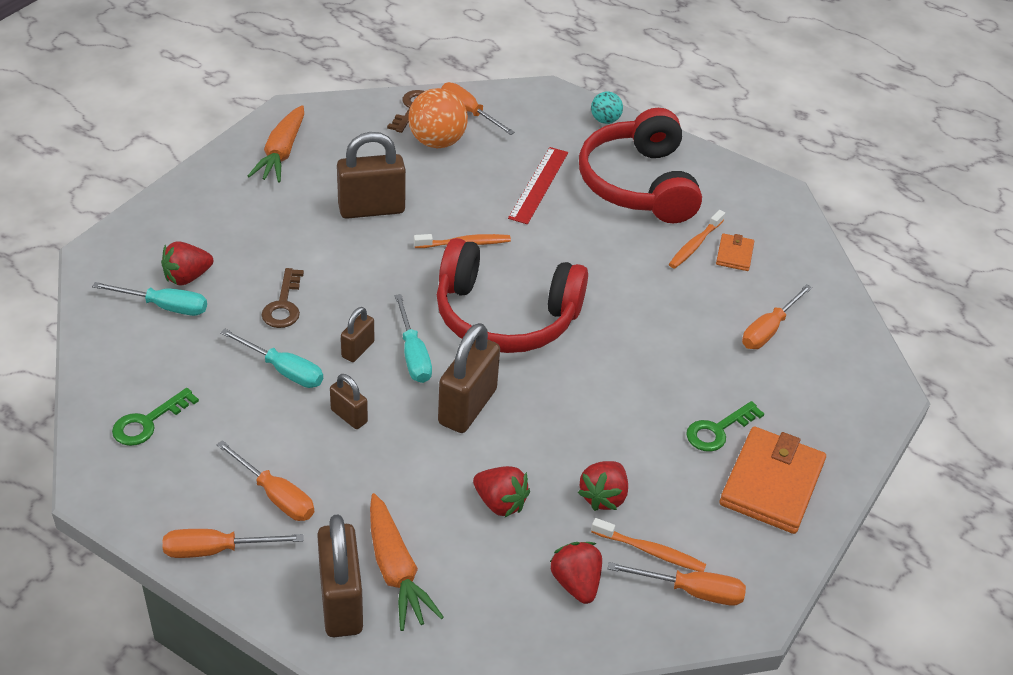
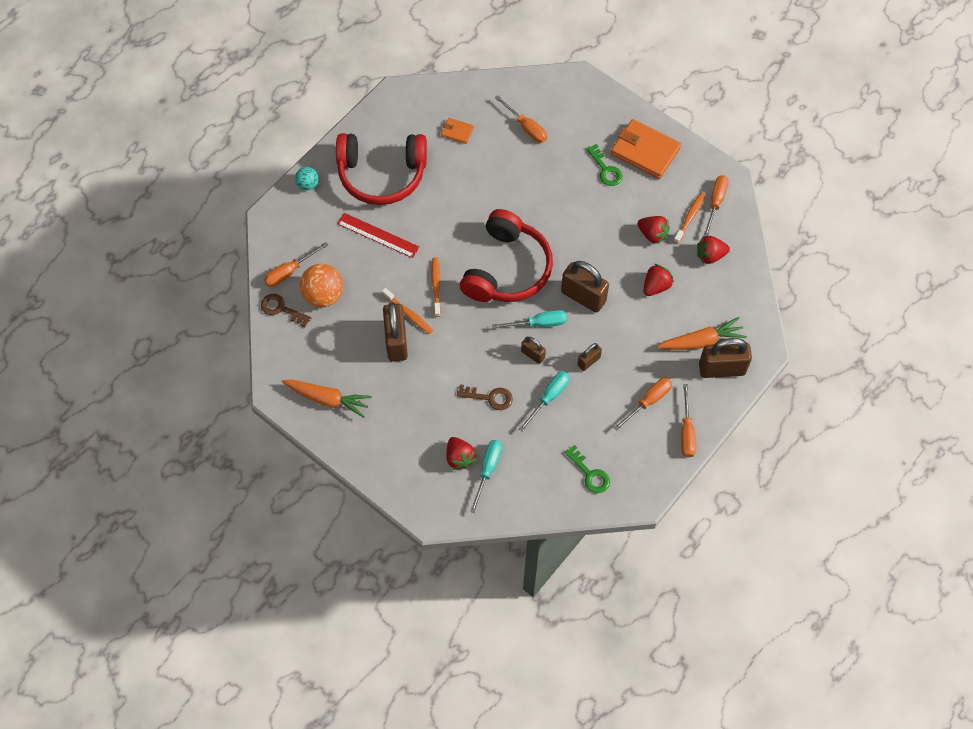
camera: 80 degrees left, 20 degrees up
orange toothbrush [669,210,725,269] -> orange toothbrush moved to [382,288,433,334]

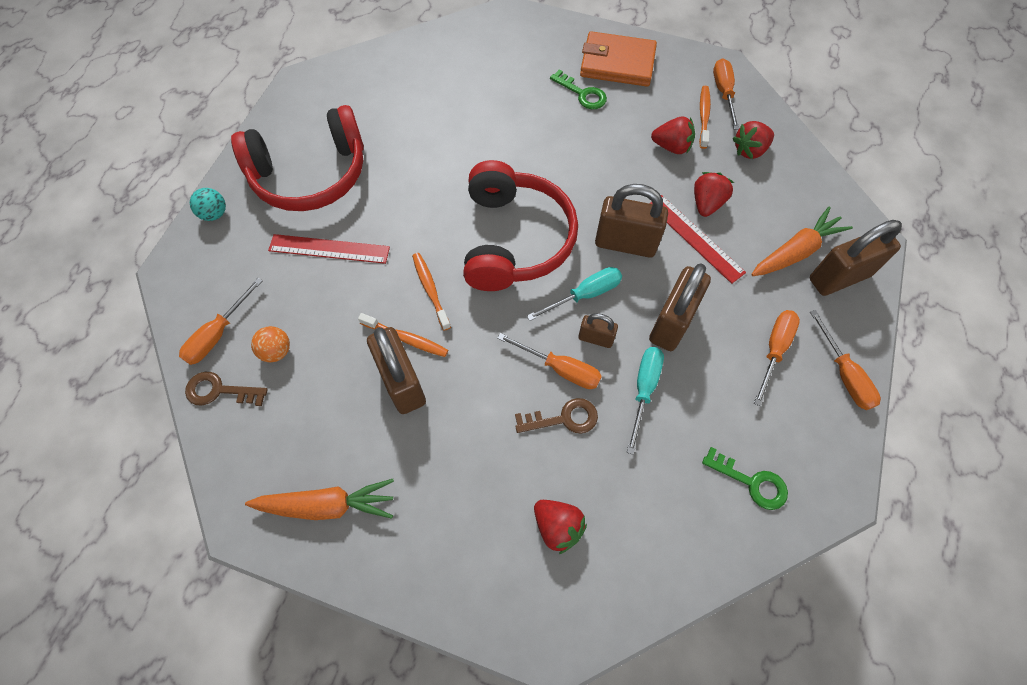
camera: 20 degrees left, 0 degrees up
orange ball [300,264,343,307] -> orange ball [251,326,290,362], size x0.56
orange wallet [441,118,474,144] -> none
turquoise screwdriver [470,440,502,513] -> none
orange screwdriver [495,95,547,143] -> orange screwdriver moved to [497,333,602,389]
brown padlock [577,343,602,371] -> brown padlock [649,263,711,351], size x1.89
none -> red ruler [649,195,746,284]

